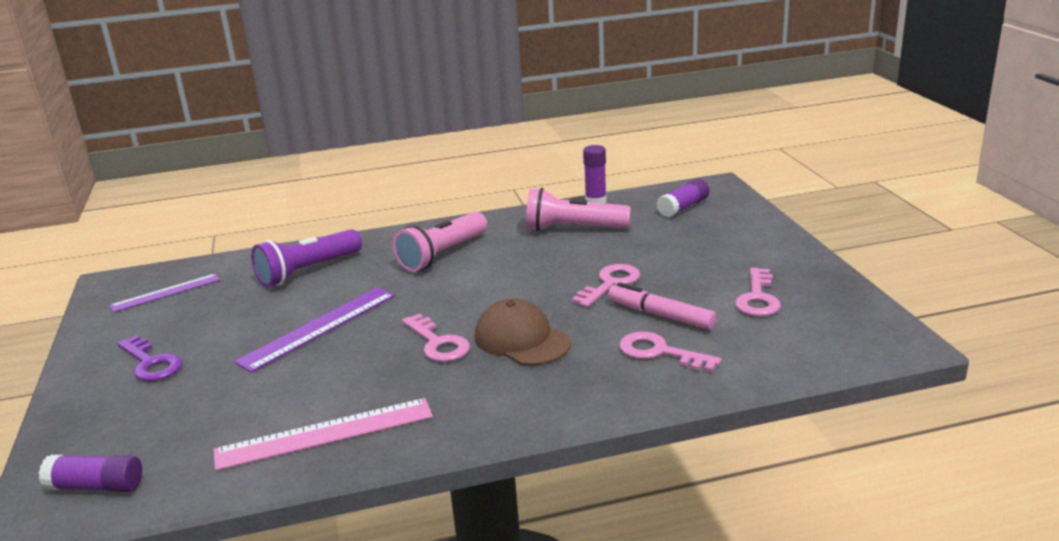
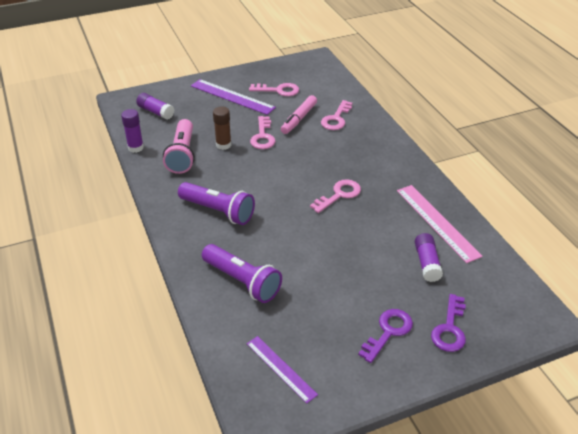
camera: 100 degrees left, 15 degrees up
purple glue stick [39,455,142,492] -> purple glue stick moved to [415,233,443,282]
purple ruler [234,287,395,373] -> purple ruler moved to [191,79,276,115]
pink flashlight [393,212,487,272] -> purple flashlight [178,182,255,225]
brown cap [475,299,571,366] -> none
pink key [572,264,640,307] -> pink key turned 120 degrees counterclockwise [250,116,275,149]
none -> brown glue stick [213,106,231,150]
none -> purple key [431,294,466,352]

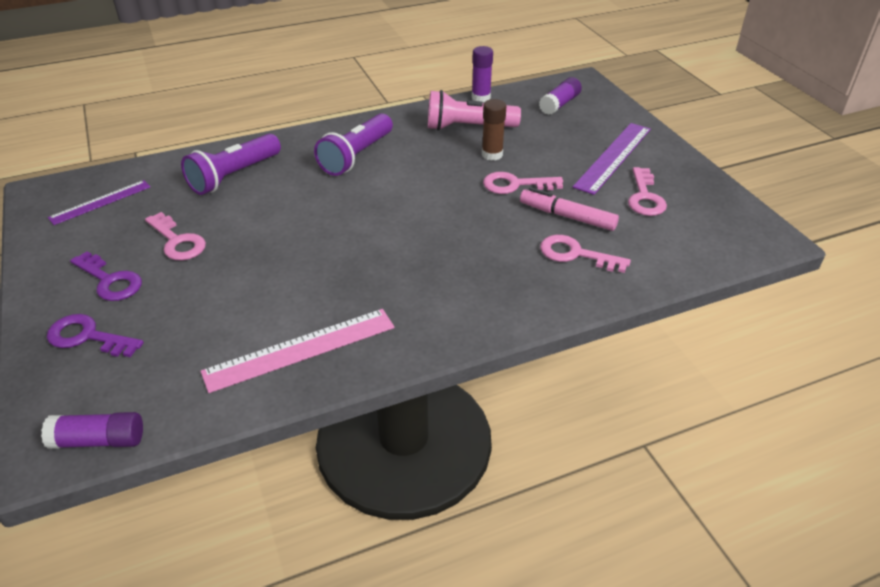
camera: 90 degrees right, 0 degrees up
pink key [310,180,361,213] -> pink key moved to [145,212,206,260]
purple glue stick [415,233,443,282] -> purple glue stick moved to [41,412,143,449]

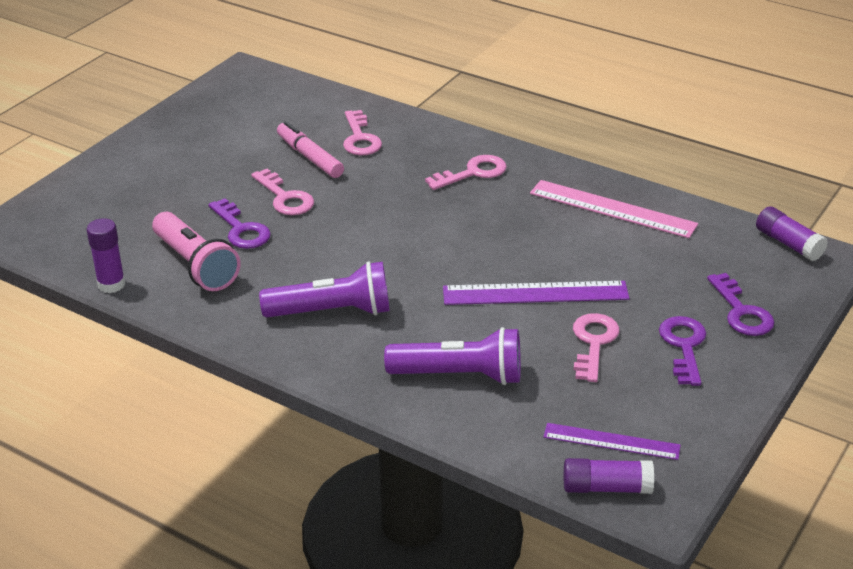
camera: 125 degrees left, 5 degrees down
brown glue stick [482,99,506,161] -> purple key [208,198,271,249]
pink marker [520,187,619,231] -> pink marker turned 150 degrees clockwise [277,121,344,178]
purple glue stick [539,77,582,115] -> purple glue stick moved to [564,458,654,494]
purple ruler [573,123,651,195] -> purple ruler moved to [443,281,629,305]
pink key [628,167,667,216] -> pink key moved to [425,155,507,190]

